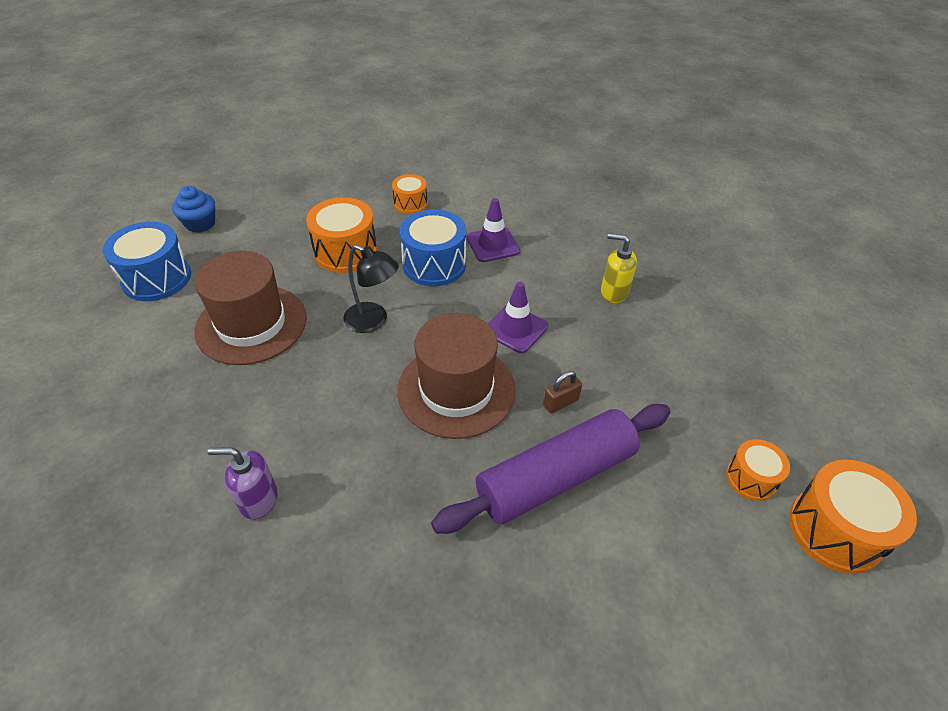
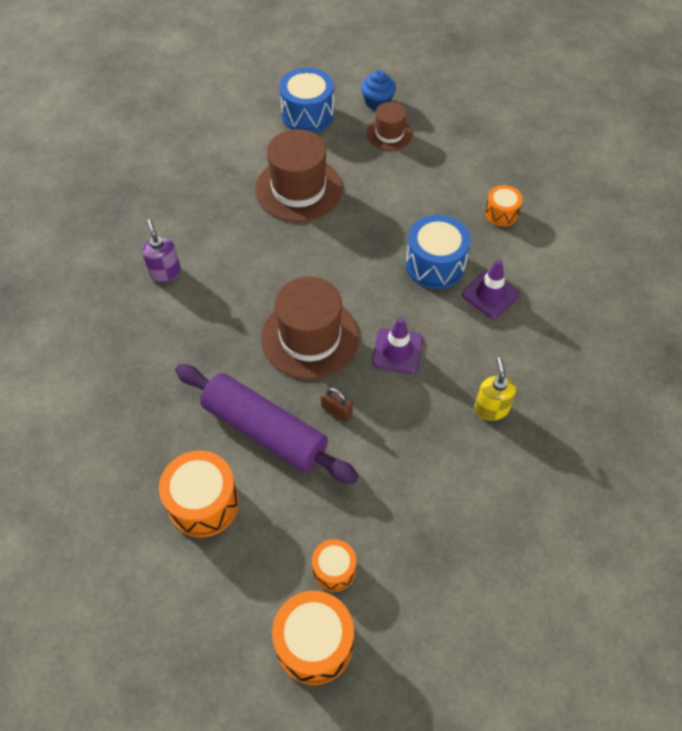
camera: 65 degrees right, 10 degrees up
orange drum [306,197,377,273] -> orange drum moved to [159,450,239,538]
black lamp [343,245,399,333] -> none
none -> brown hat [367,102,413,150]

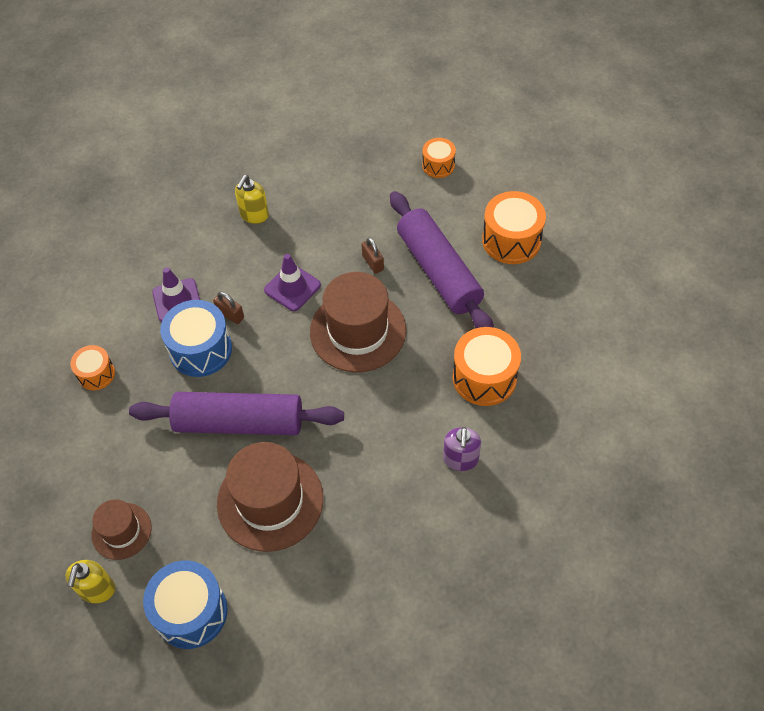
camera: 150 degrees left, 0 degrees up
orange drum [272,591,354,685] -> orange drum moved to [453,327,521,406]
blue cupcake [361,70,396,110] -> yellow soap dispenser [65,560,115,603]
none -> purple rolling pin [129,392,344,435]
none -> brown padlock [213,292,244,324]

